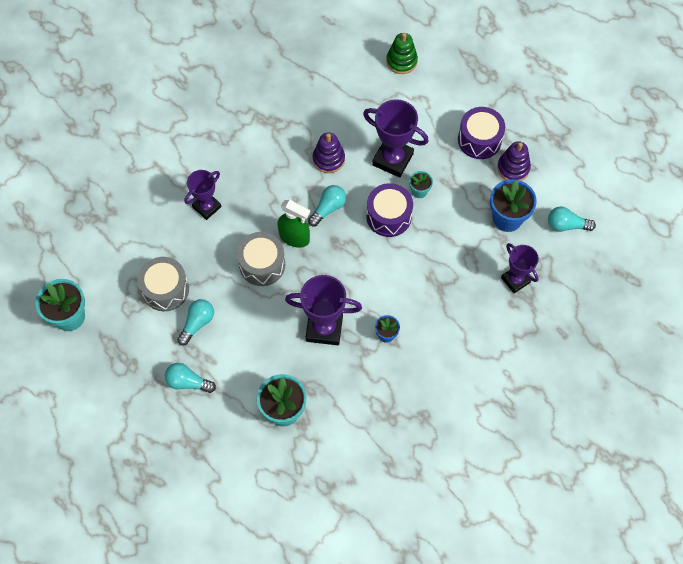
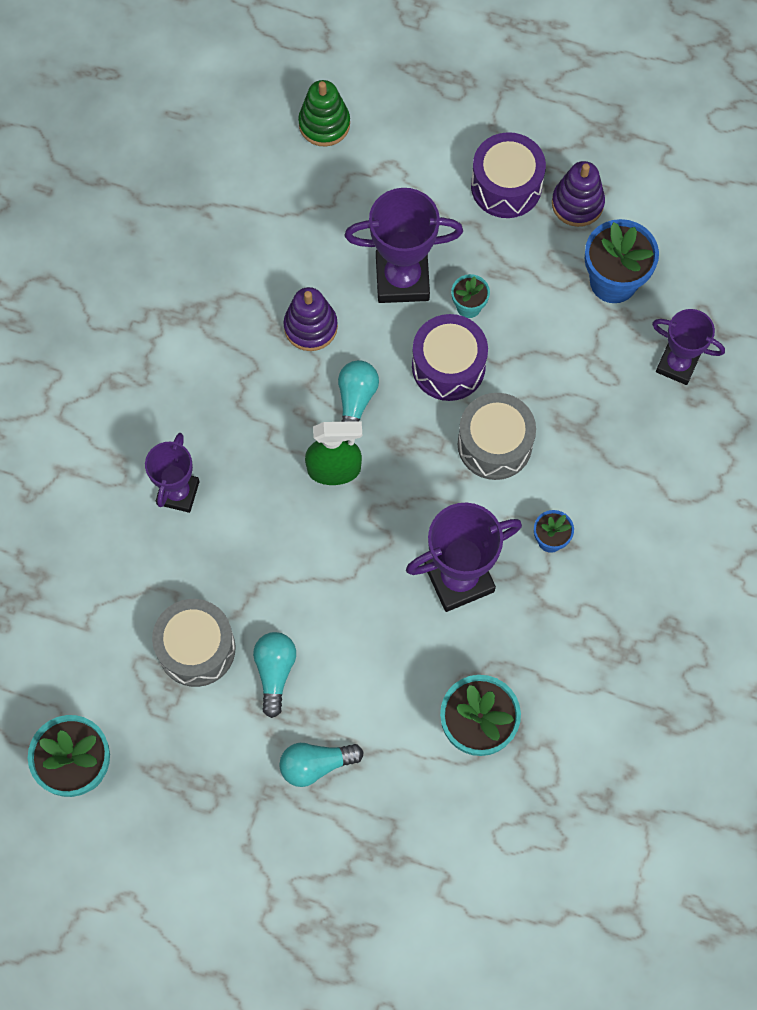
camera: 30 degrees left, 5 degrees up
grey drum [237,232,285,286] -> grey drum moved to [458,393,536,480]
turquoise light bulb [548,206,596,232] -> none

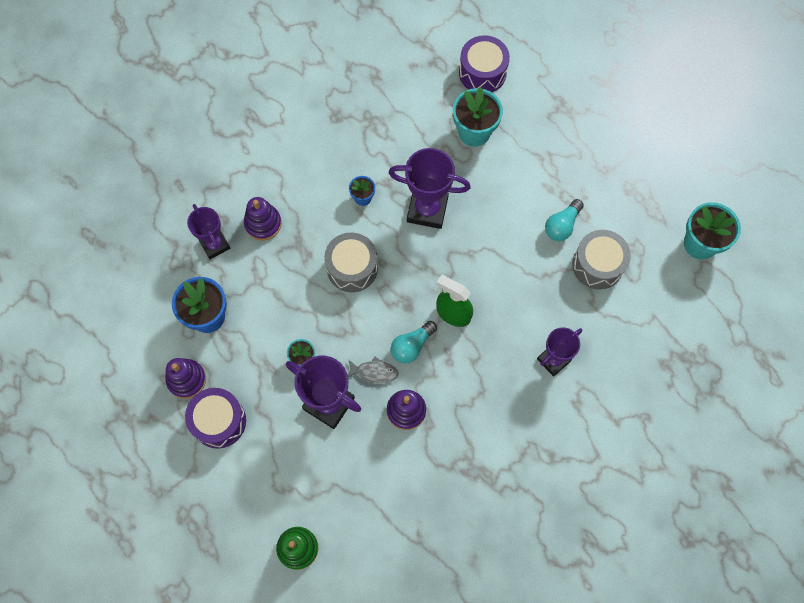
camera: 145 degrees left, 0 degrees up
turquoise light bulb [279,743,364,787] -> none
purple drum [412,314,488,401] -> purple drum moved to [459,35,510,92]
none -> purple stacking toy [244,197,282,241]
none -> grey fish [348,357,399,383]

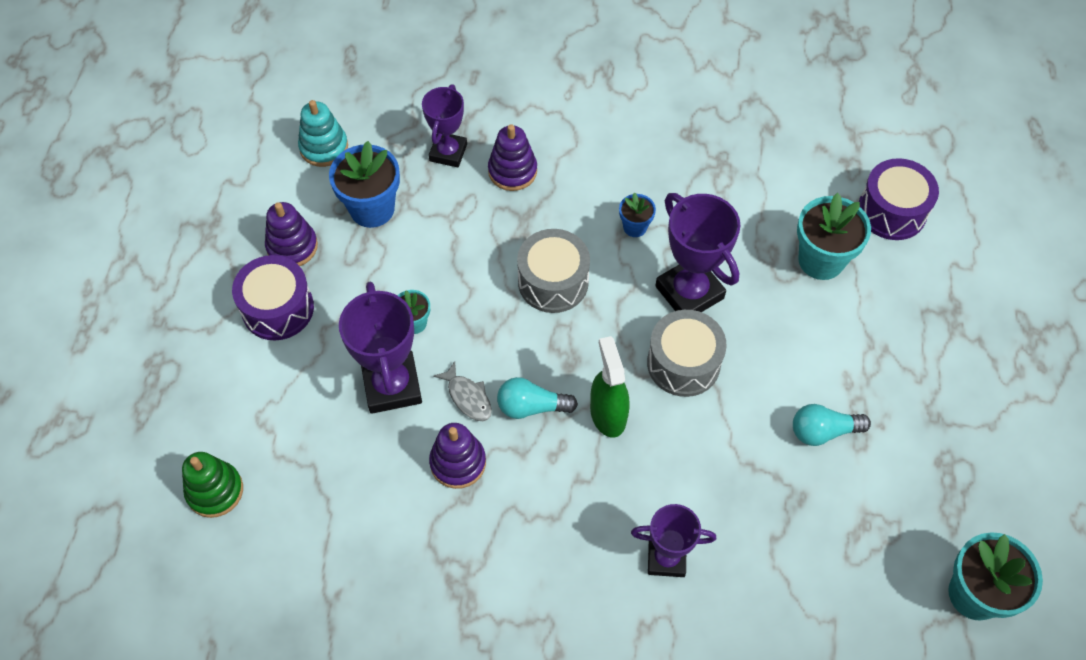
camera: 45 degrees right, 10 degrees down
grey drum [572,230,631,290] -> grey drum moved to [647,310,726,397]
none -> turquoise stacking toy [298,100,348,167]

